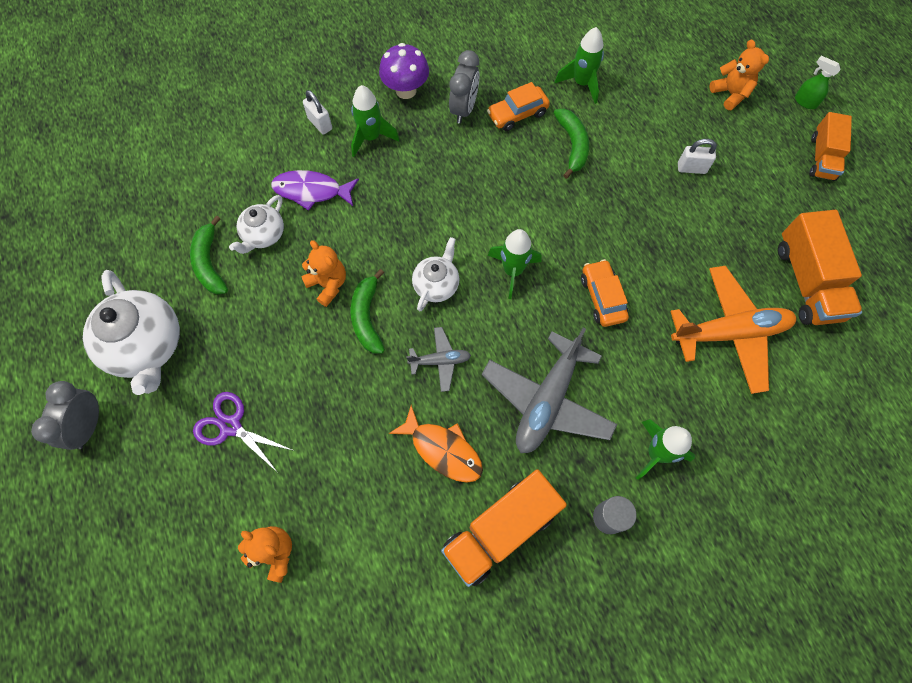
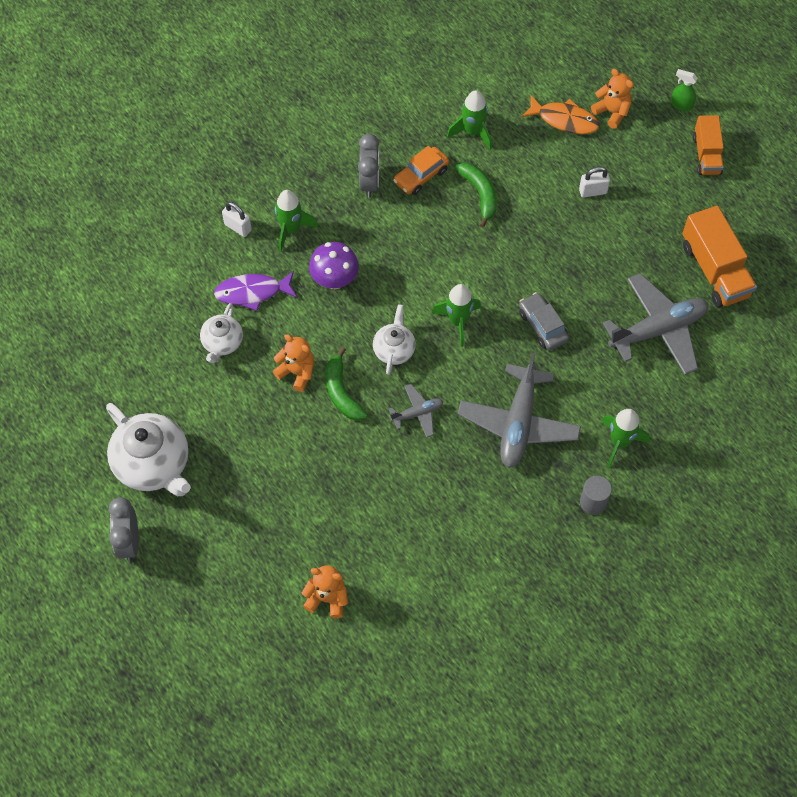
camera: 15 degrees left, 5 degrees down
green banana [190,216,228,295] -> none
purple scissors [193,392,294,472] -> none
purple mushroom [379,43,429,99] -> purple mushroom moved to [309,242,359,289]
orange fish [389,405,483,483] -> orange fish moved to [521,95,599,134]
orange truck [441,469,567,587] -> none
orange car [581,259,629,327] -> grey car [519,292,569,350]
orange plane [670,266,797,394] -> grey plane [603,273,708,375]

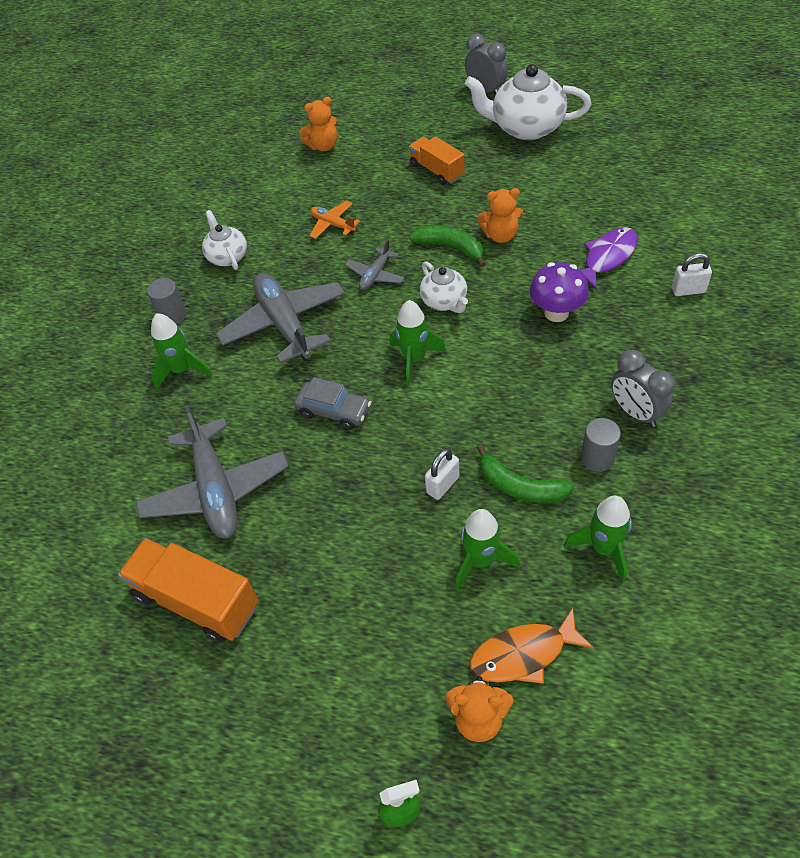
camera: 145 degrees right, 10 degrees down
white teapot [200,303,243,363] -> white teapot moved to [202,210,247,270]
green rocket [274,190,319,252] -> green rocket moved to [455,509,520,590]
orange car [393,146,449,195] -> grey cylinder [581,418,621,472]
white padlock [579,167,610,198] -> white padlock moved to [425,448,460,500]
grey plane [603,273,708,375] -> grey plane turned 45 degrees counterclockwise [136,405,289,538]
orange truck [693,115,724,175] -> orange truck moved to [409,136,465,185]
none -> orange plane [309,201,360,239]

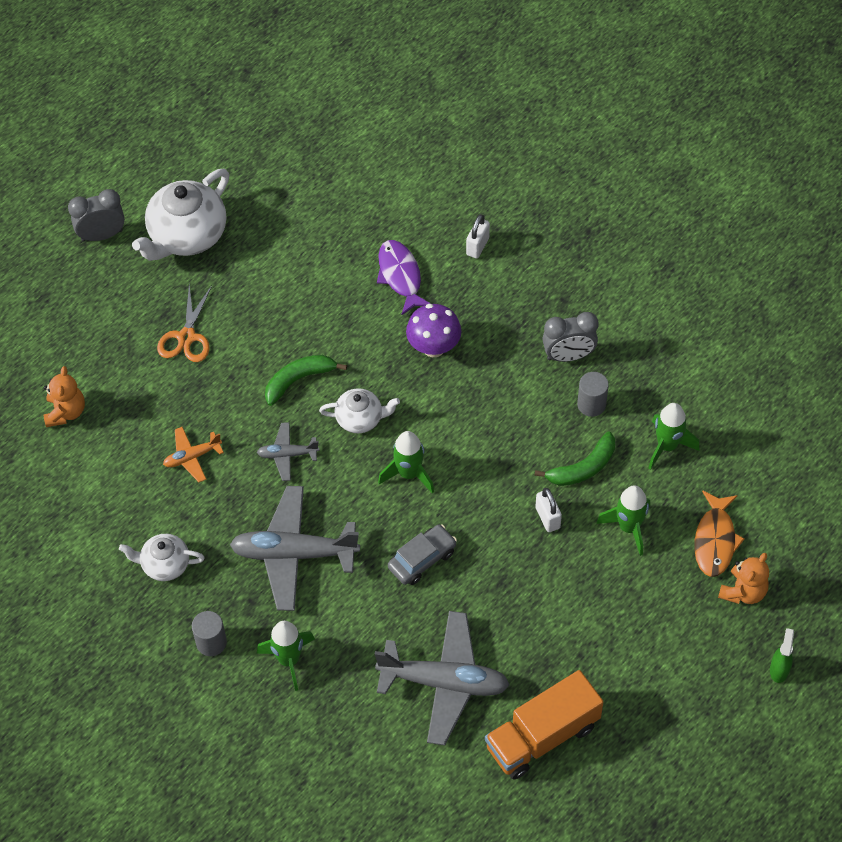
camera: 65 degrees left, 5 degrees up
grey plane [345,239,404,290] -> grey plane turned 120 degrees clockwise [257,422,319,481]
orange truck [409,136,465,185] -> orange scissors [157,284,212,362]
orange teddy bear [477,188,523,243] -> none

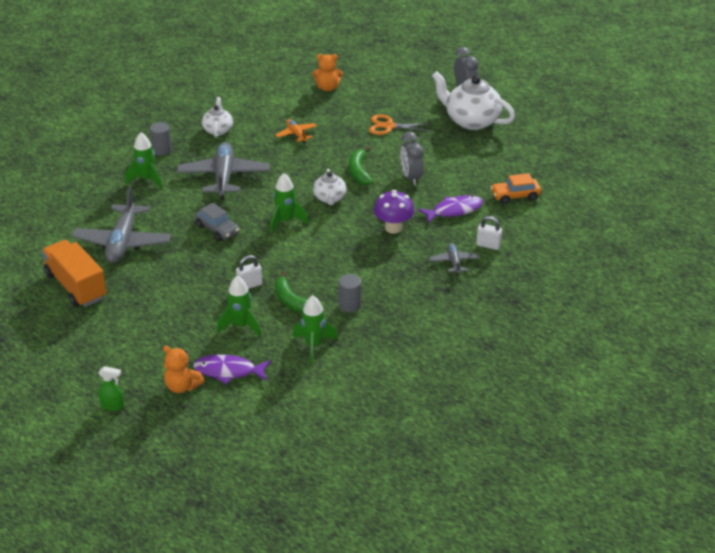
camera: 85 degrees right, 20 degrees down
grey plane [257,422,319,481] -> grey plane moved to [429,243,479,275]
green banana [265,355,347,406] -> green banana turned 150 degrees counterclockwise [349,147,373,185]
grey clock [542,312,598,362] -> grey clock moved to [400,131,424,185]
orange fish [694,490,745,577] -> purple fish [193,354,271,384]
none -> orange car [491,173,541,204]

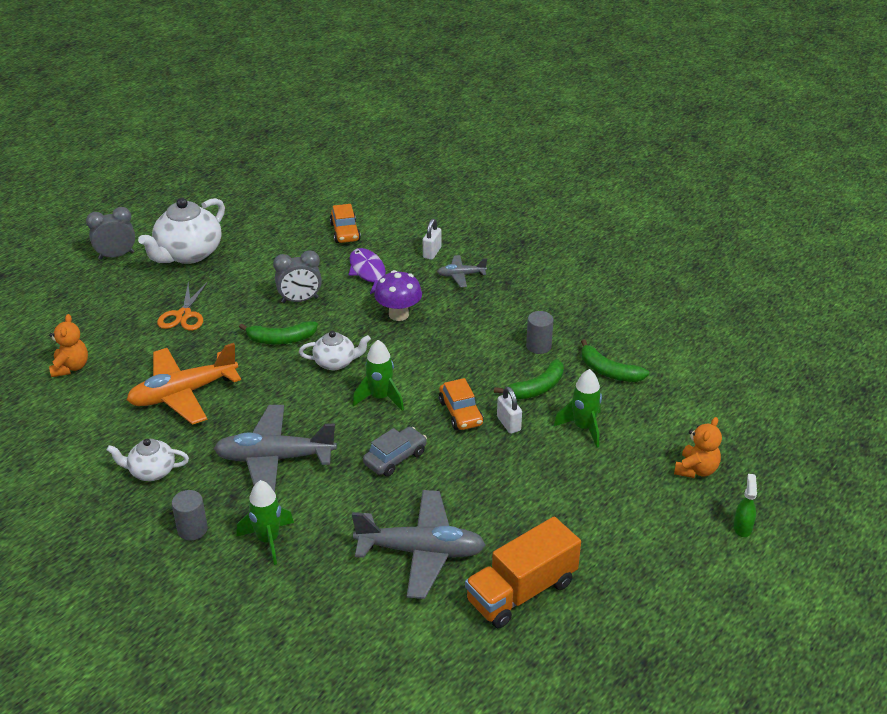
camera: 90 degrees left, 0 degrees up
purple fish [193,354,271,384] -> none
orange plane [275,119,317,143] -> orange plane [127,343,241,425], size x2.02
green rocket [293,295,338,363] -> green banana [581,339,649,382]
none -> orange car [439,378,483,430]

